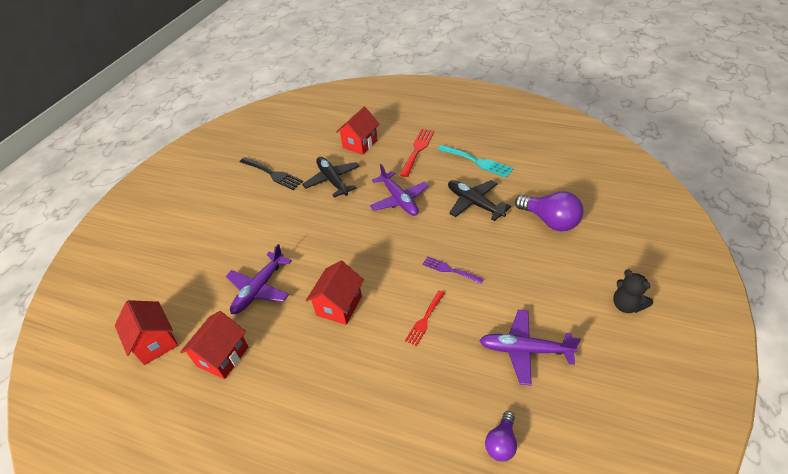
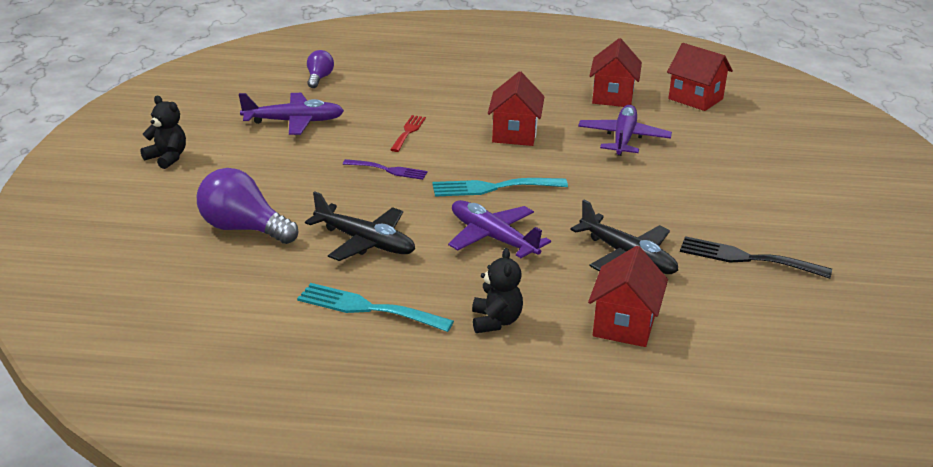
camera: 160 degrees right, 15 degrees down
red fork [400,129,434,177] -> black teddy bear [472,248,523,333]
none -> turquoise fork [432,178,568,197]

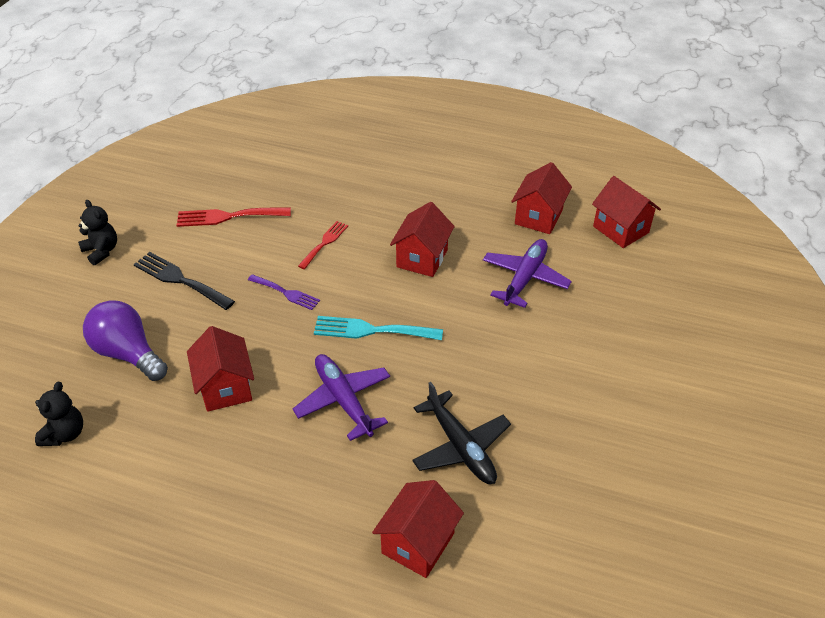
camera: 15 degrees right, 15 degrees up
purple plane [239,93,344,135] -> red fork [177,207,291,227]
turquoise fork [297,283,454,332] -> none
black plane [305,191,415,261] -> red house [187,326,254,412]
purple light bulb [307,50,334,88] -> none
black teddy bear [472,248,523,333] -> black teddy bear moved to [35,382,83,446]
black fork [680,236,832,279] -> black fork moved to [134,252,235,310]

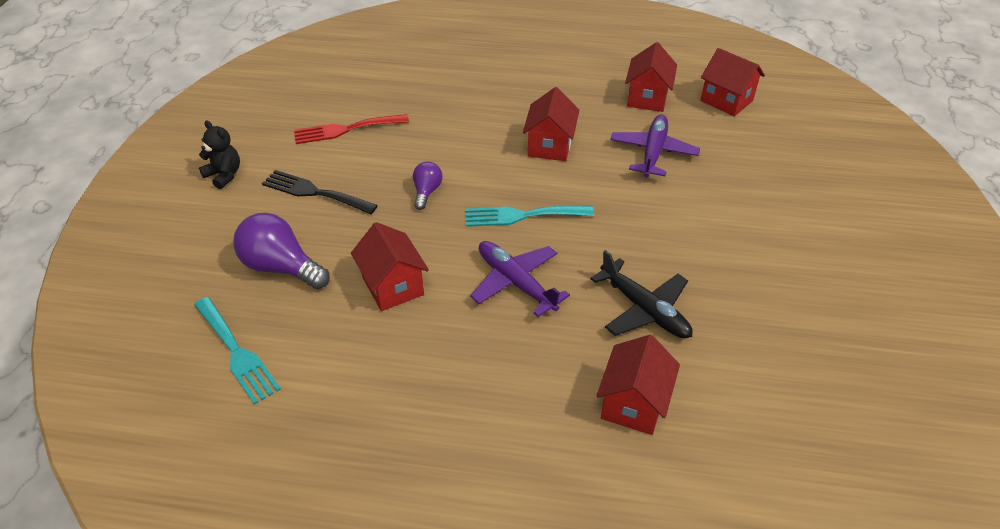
camera: 10 degrees left, 0 degrees up
black teddy bear [35,382,83,446] -> turquoise fork [194,297,281,405]
purple fork [248,274,320,310] -> purple light bulb [413,161,443,210]
red fork [298,221,348,269] -> none

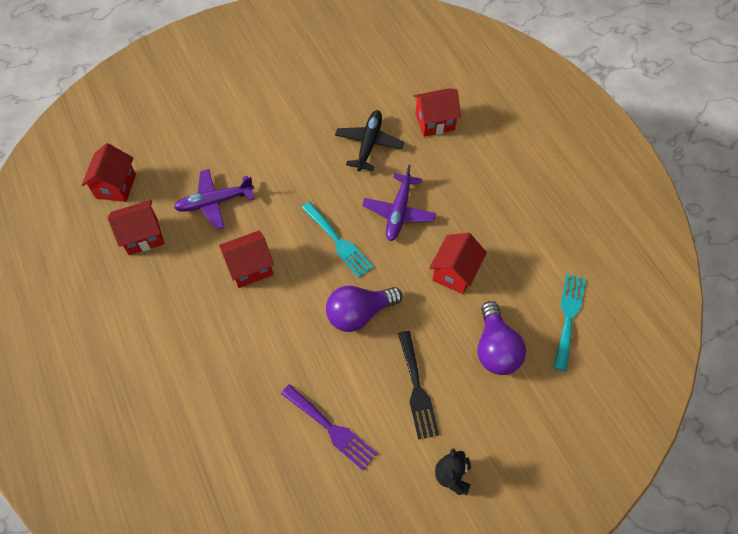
camera: 125 degrees left, 15 degrees up
red fork [294,114,409,144] -> purple fork [281,384,377,471]
purple light bulb [413,161,443,210] -> purple light bulb [326,286,403,332], size x1.79

